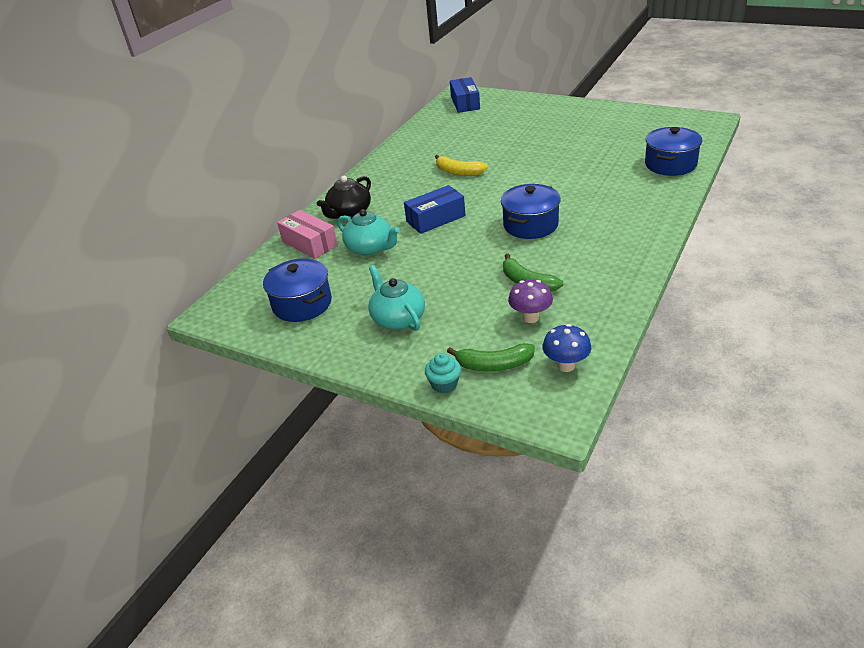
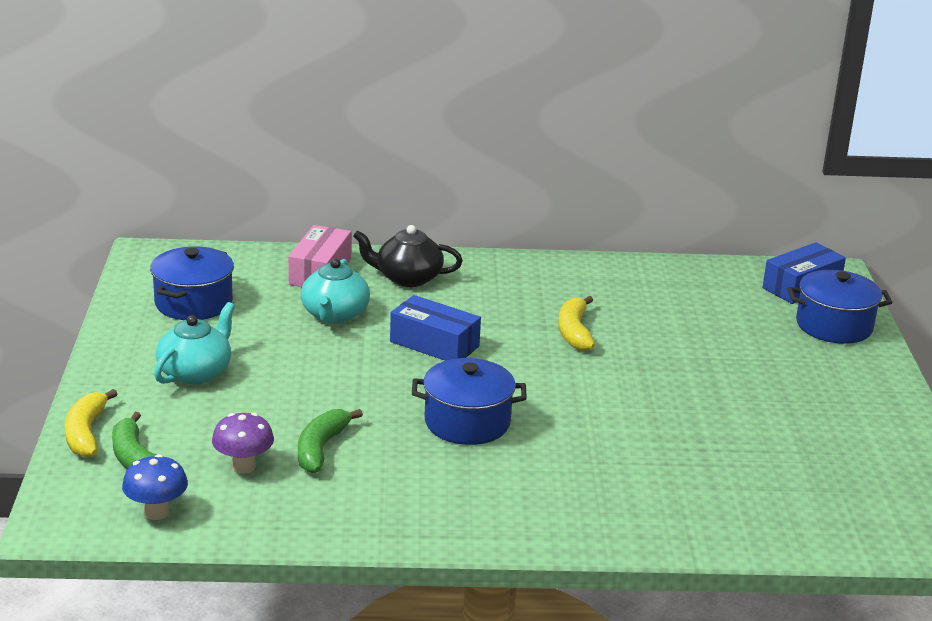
camera: 55 degrees right, 10 degrees down
turquoise cupcake [425,353,461,393] -> yellow banana [65,389,117,458]
blue pot [645,127,702,176] -> blue pot moved to [787,270,893,344]

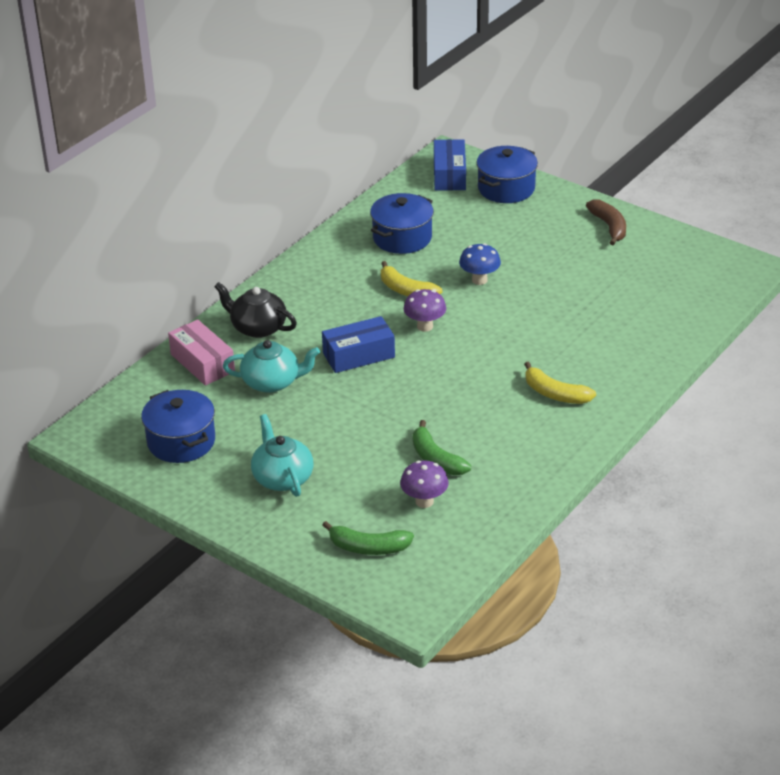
camera: 50 degrees left, 10 degrees up
yellow banana [65,389,117,458] -> yellow banana moved to [524,362,596,404]
blue mushroom [122,454,188,520] -> blue mushroom moved to [459,243,501,285]
turquoise teapot [301,259,370,323] -> turquoise teapot turned 45 degrees counterclockwise [223,340,320,393]
black teapot [353,225,463,287] -> black teapot turned 75 degrees clockwise [214,282,297,338]
blue pot [412,358,527,445] -> blue pot moved to [370,193,434,254]
none -> purple mushroom [404,289,446,332]
none -> brown banana [586,200,626,245]

